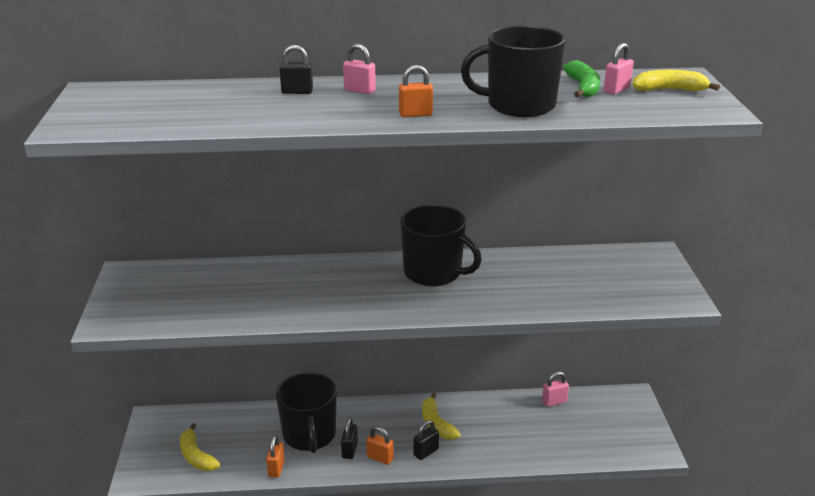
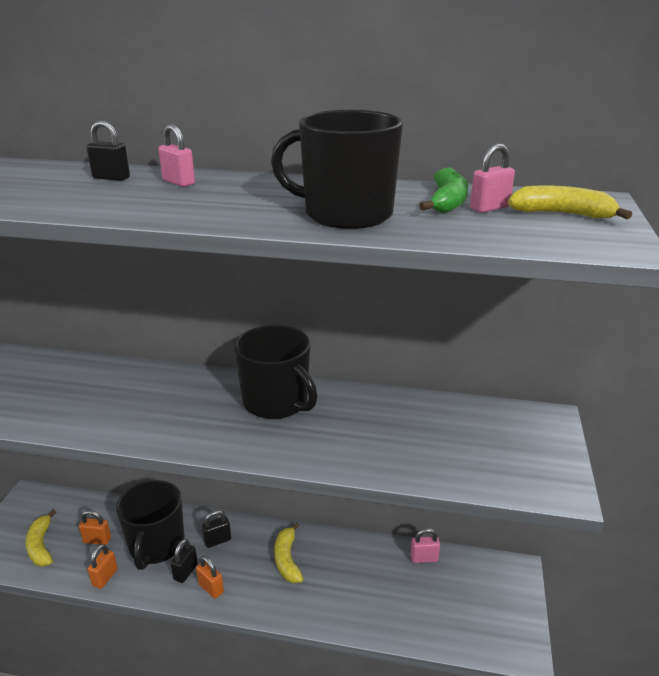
camera: 15 degrees right, 0 degrees up
orange padlock [399,65,433,117] -> orange padlock moved to [79,510,111,545]
black padlock [414,420,439,460] -> black padlock moved to [202,510,231,548]

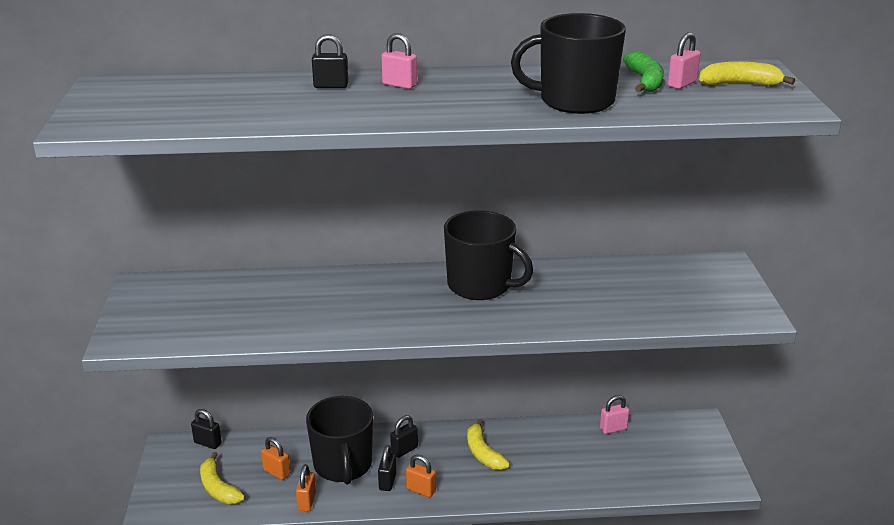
camera: 15 degrees left, 0 degrees up
orange padlock [79,510,111,545] -> orange padlock turned 45 degrees clockwise [261,437,290,480]
none -> black padlock [191,409,222,449]

